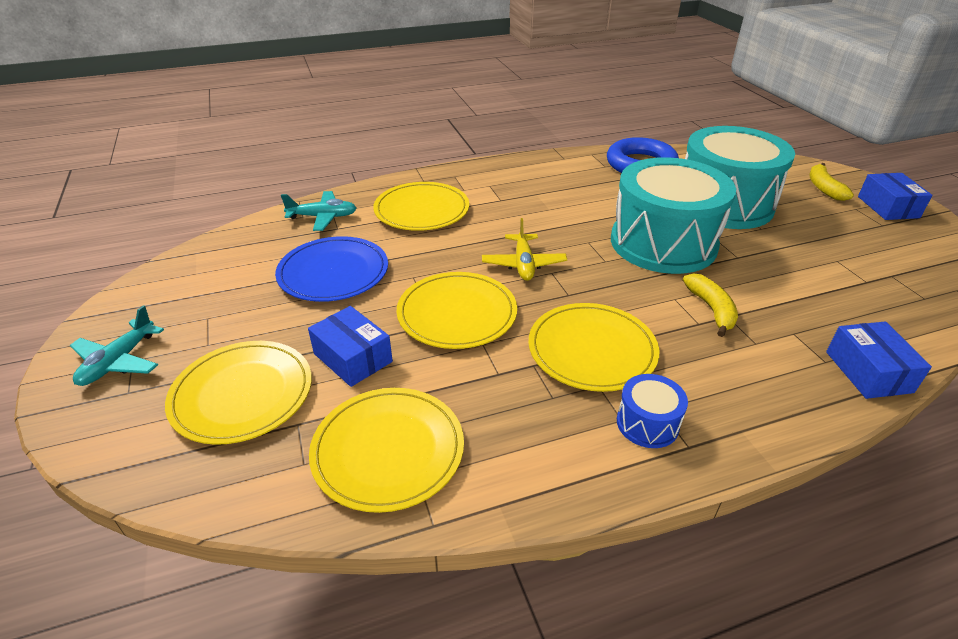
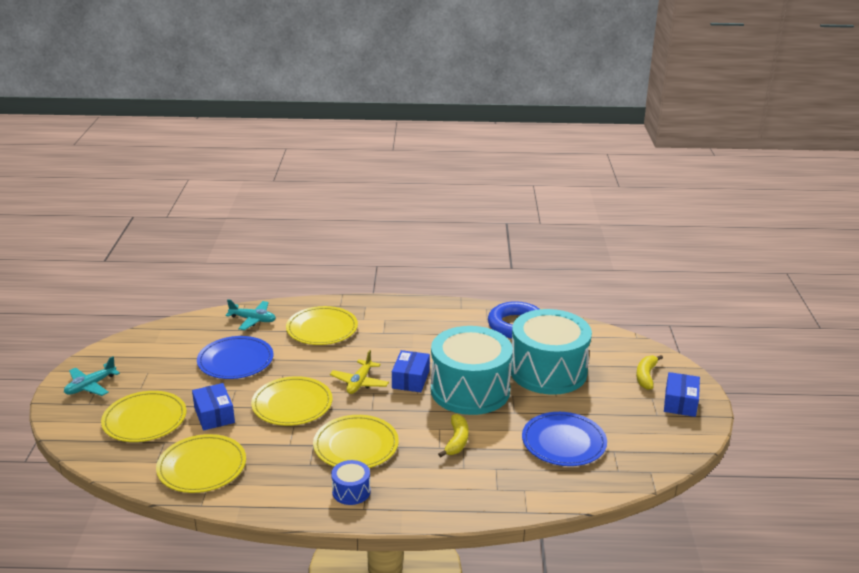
camera: 20 degrees right, 10 degrees down
blue box [826,322,932,399] -> blue box moved to [392,350,430,392]
none -> blue plate [522,412,607,466]

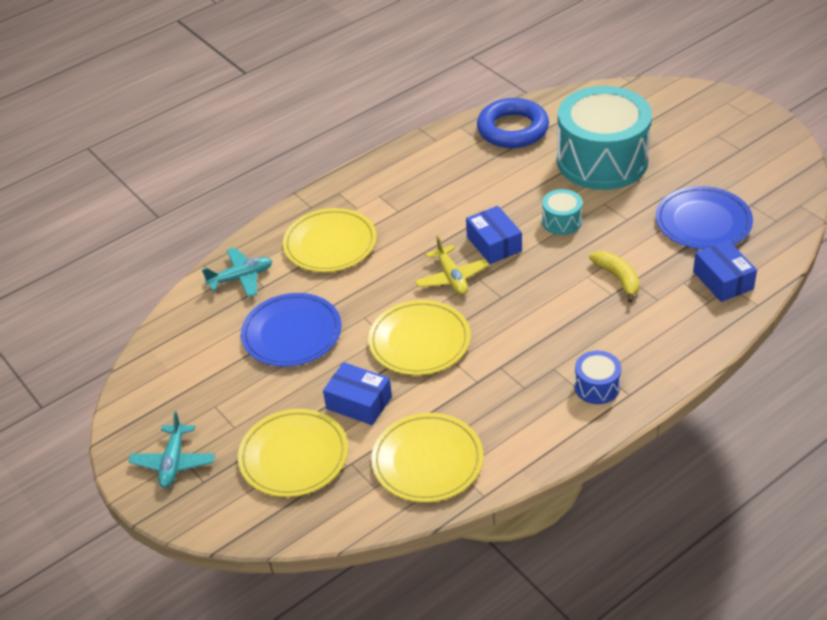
camera: 35 degrees left, 15 degrees up
yellow plate [313,415,399,468] -> none
turquoise drum [431,326,513,415] -> turquoise drum [542,189,583,235], size x0.42
yellow banana [636,355,663,390] -> none
blue box [664,372,700,417] -> blue box moved to [693,240,757,302]

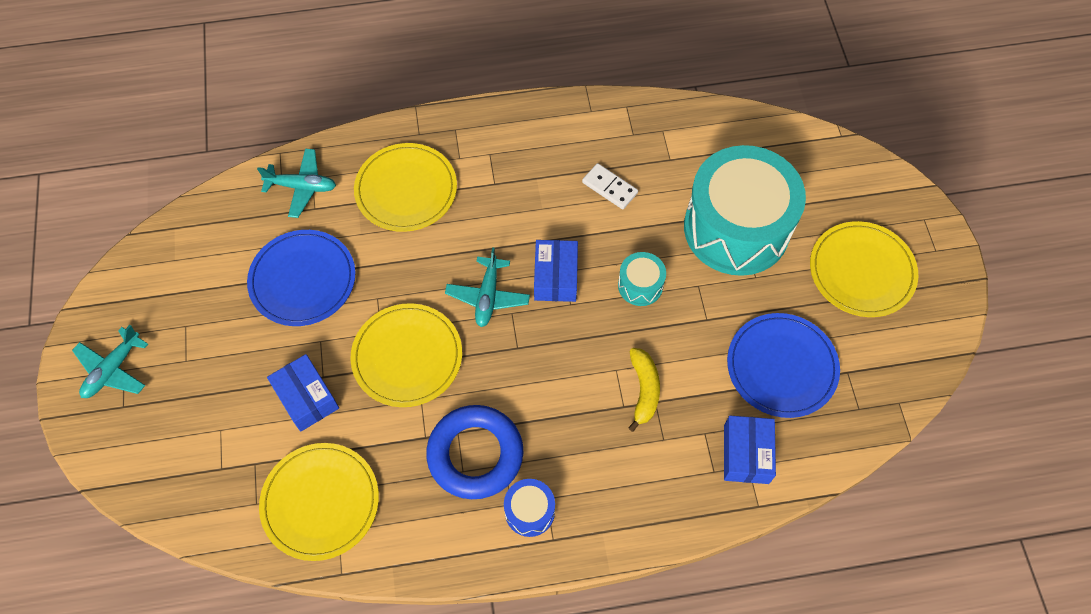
camera: 25 degrees right, 20 degrees up
yellow plate [238,409,348,497] -> yellow plate moved to [810,221,918,317]
yellow plane [415,236,489,295] -> turquoise plane [445,247,530,327]
blue ring [477,98,549,148] -> blue ring moved to [426,405,523,499]
none -> white domino [582,163,638,209]

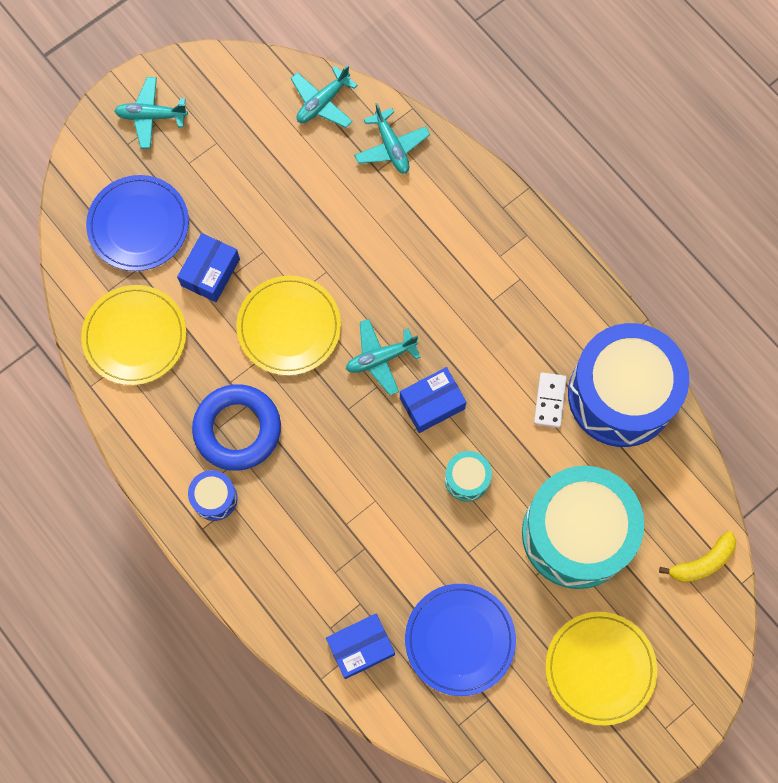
camera: 60 degrees right, 10 degrees up
blue plate [247,230,356,326] -> blue plate moved to [86,175,189,271]
yellow plate [354,143,457,232] -> none
yellow banana [628,348,660,432] -> yellow banana moved to [659,531,736,582]
none -> turquoise plane [291,65,358,128]
none -> blue drum [568,323,689,447]

